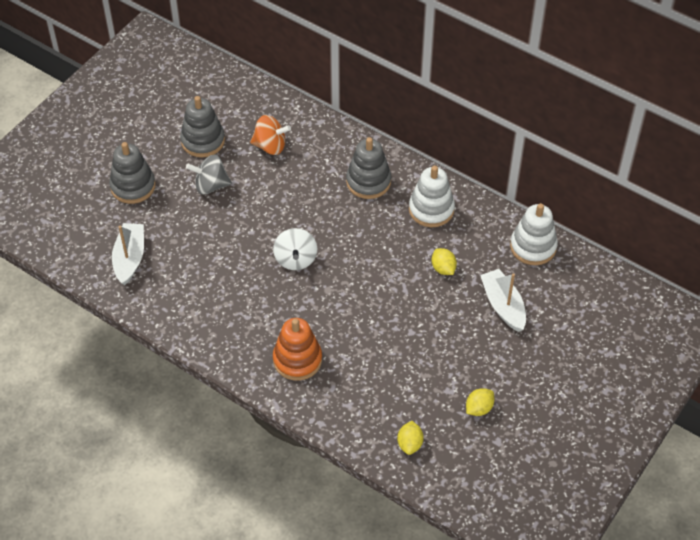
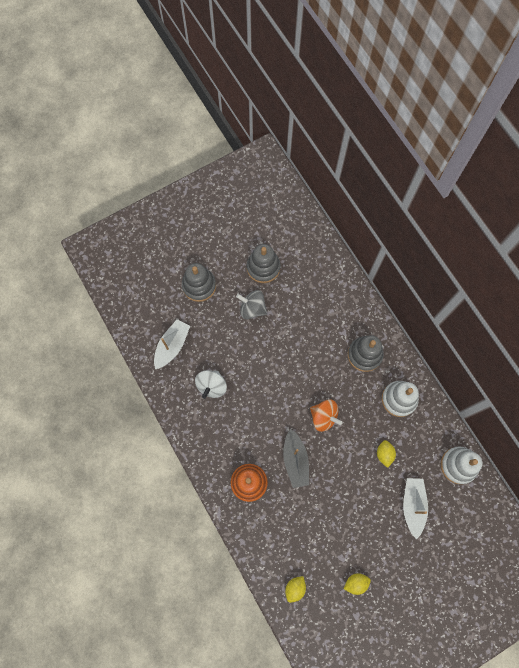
camera: 25 degrees right, 20 degrees up
orange spinning top [250,115,291,155] -> orange spinning top moved to [310,400,343,432]
white spinning top [273,228,317,270] -> white spinning top moved to [195,370,227,399]
none -> grey boat [283,429,309,488]

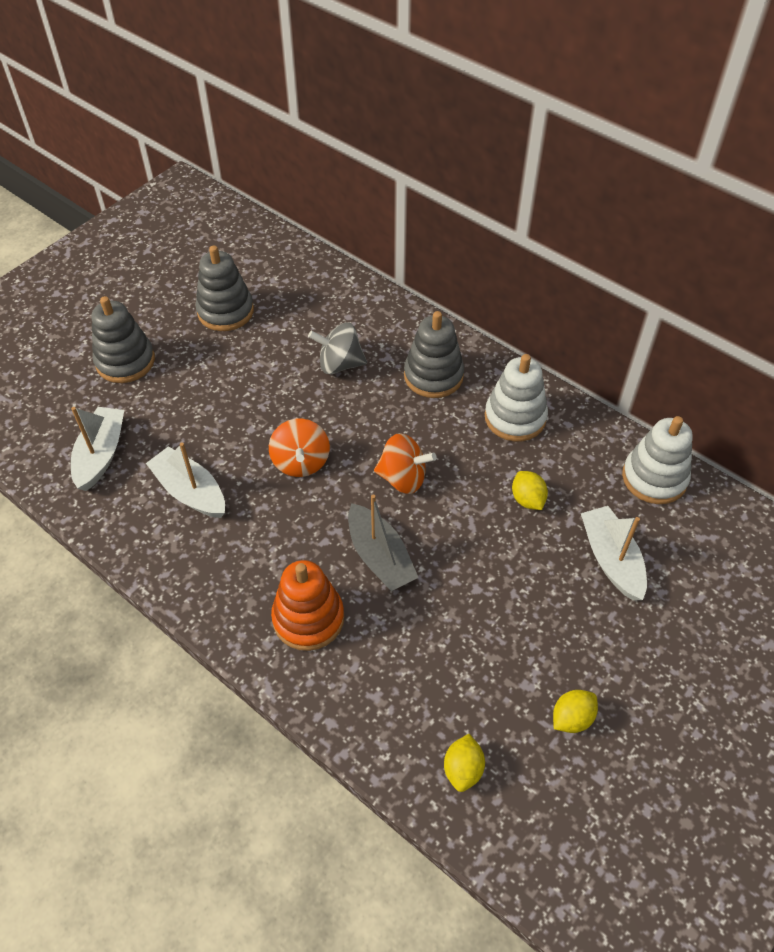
camera: 20 degrees left, 20 degrees down
white spinning top [195,370,227,399] -> white boat [146,442,225,518]
grey spinning top [236,290,268,319] -> grey spinning top moved to [308,323,367,374]
none -> orange spinning top [269,419,330,477]

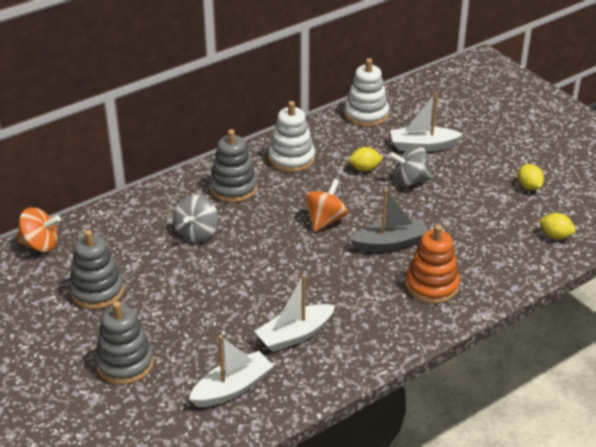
camera: 75 degrees left, 15 degrees down
white boat [71,407,124,491] -> white boat turned 120 degrees clockwise [189,335,274,407]
orange spinning top [269,419,330,477] -> orange spinning top moved to [17,208,61,252]
none -> grey spinning top [389,146,433,187]

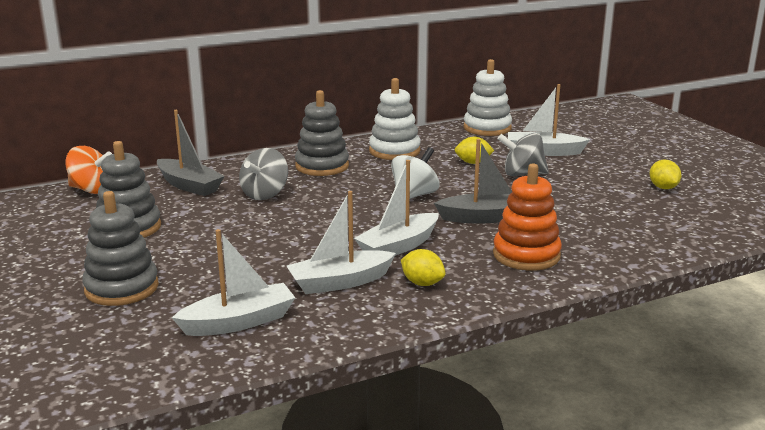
camera: 10 degrees right, 15 degrees down
orange spinning top [304,179,348,232] -> white spinning top [391,147,440,199]
yellow lemon [539,213,575,239] -> yellow lemon moved to [401,249,445,286]
none -> grey boat [157,110,225,196]
none -> white boat [354,160,439,256]

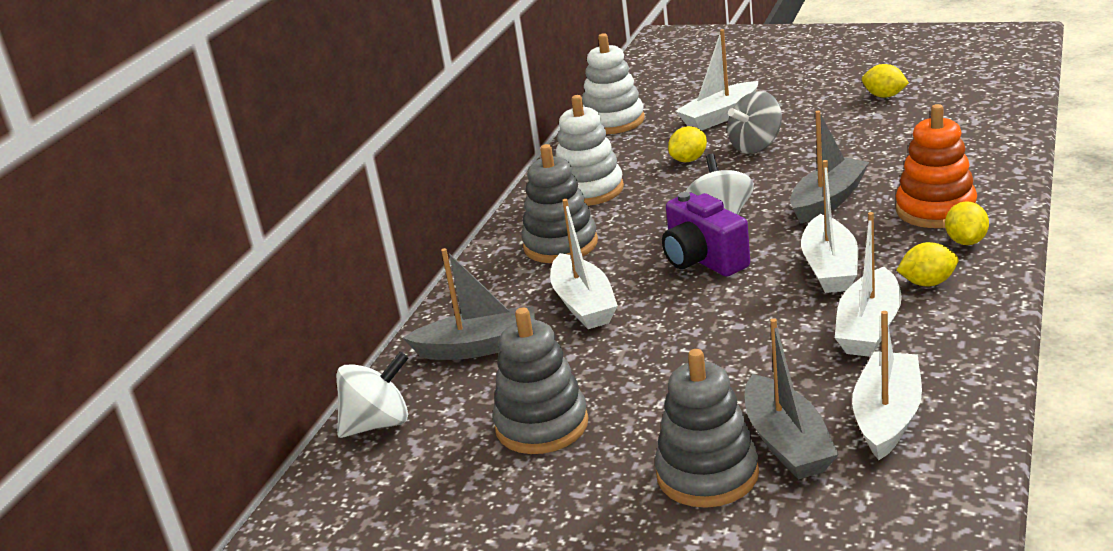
camera: 40 degrees left, 5 degrees up
orange spinning top [65,146,112,194] -> white spinning top [336,351,408,438]
grey spinning top [239,148,288,200] -> white boat [550,199,618,329]
none -> purple camera [662,192,750,277]
none -> grey boat [745,318,839,480]
none -> yellow lemon [945,201,989,245]

